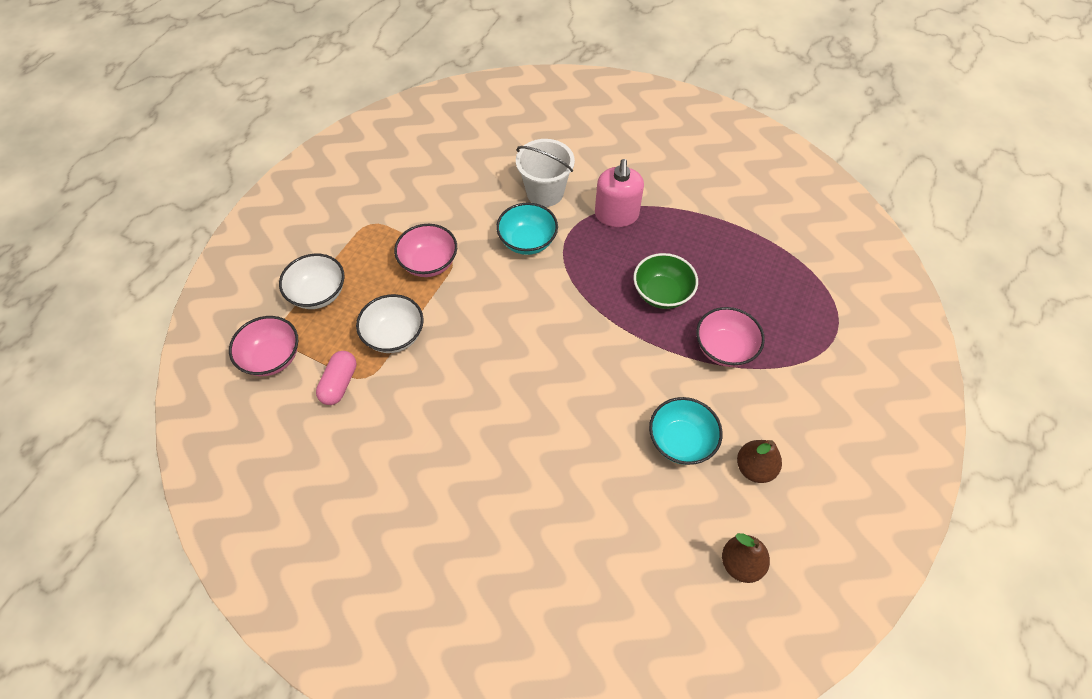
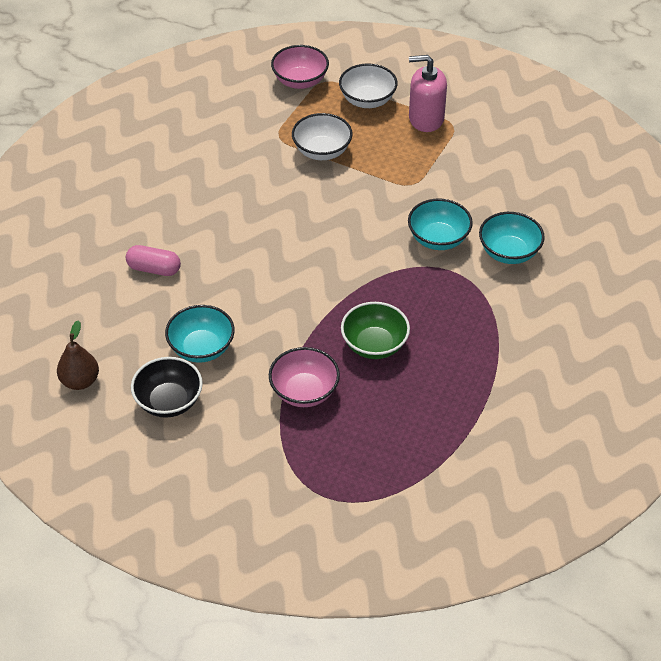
camera: 90 degrees right, 10 degrees down
pink capsule [316,351,357,405] -> pink capsule moved to [126,245,181,276]
pink bowl [394,224,457,277] -> none
white bucket [516,139,575,207] -> turquoise bowl [479,212,545,264]
pink soap dispenser [595,159,644,227] -> pink soap dispenser moved to [409,55,447,132]
brown pear [737,440,782,483] -> black bowl [131,357,203,418]

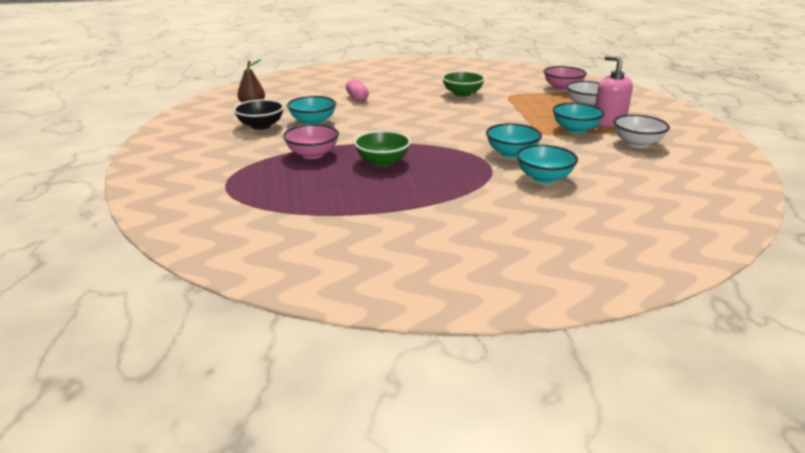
camera: 55 degrees right, 20 degrees down
white bowl [292,113,353,160] -> white bowl moved to [614,114,670,148]
none -> green bowl [442,71,485,97]
none -> turquoise bowl [553,103,605,134]

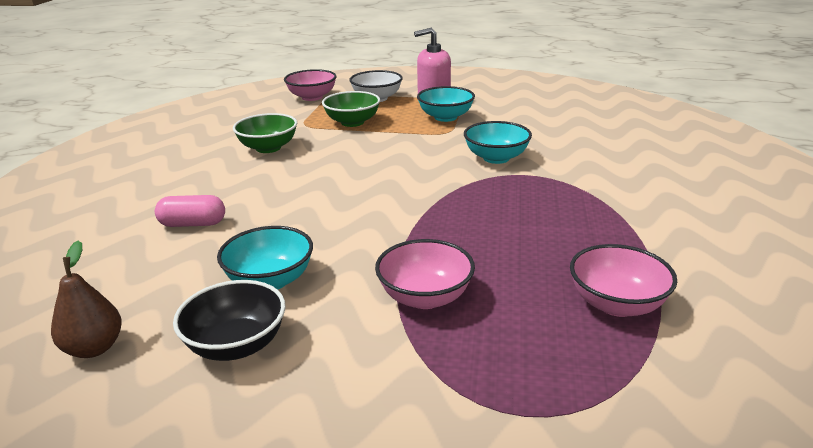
camera: 70 degrees left, 0 degrees up
green bowl [354,131,411,167] -> green bowl moved to [322,91,380,127]
turquoise bowl [517,145,578,183] -> none
white bowl [614,114,670,148] -> none
none -> pink bowl [570,244,677,317]

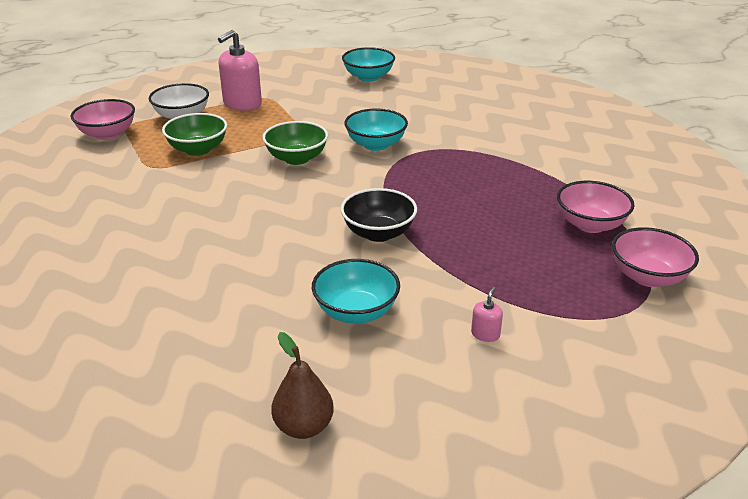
camera: 40 degrees left, 5 degrees up
pink capsule [155,195,225,227] -> none
black bowl [173,280,285,361] -> black bowl moved to [341,188,417,242]
green bowl [233,113,297,153] -> green bowl moved to [263,121,328,165]
pink bowl [375,239,475,309] -> pink bowl moved to [612,227,699,287]
turquoise bowl [417,86,475,122] -> turquoise bowl moved to [342,47,395,82]
none -> pink soap dispenser [471,287,503,342]

